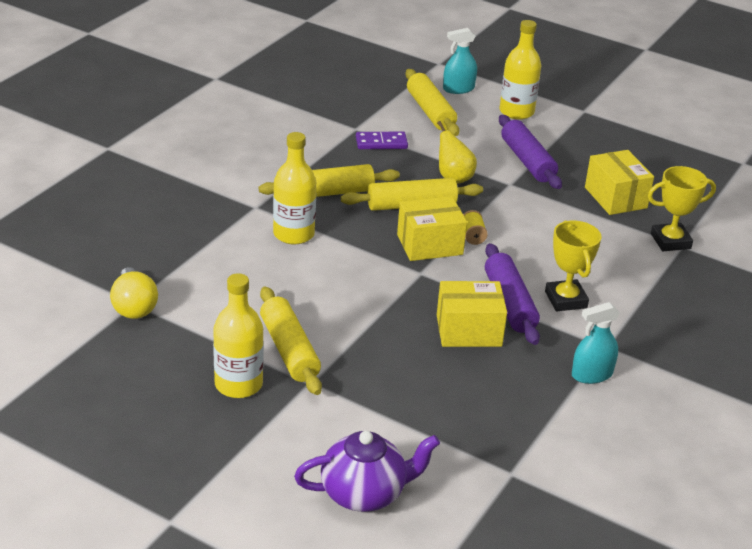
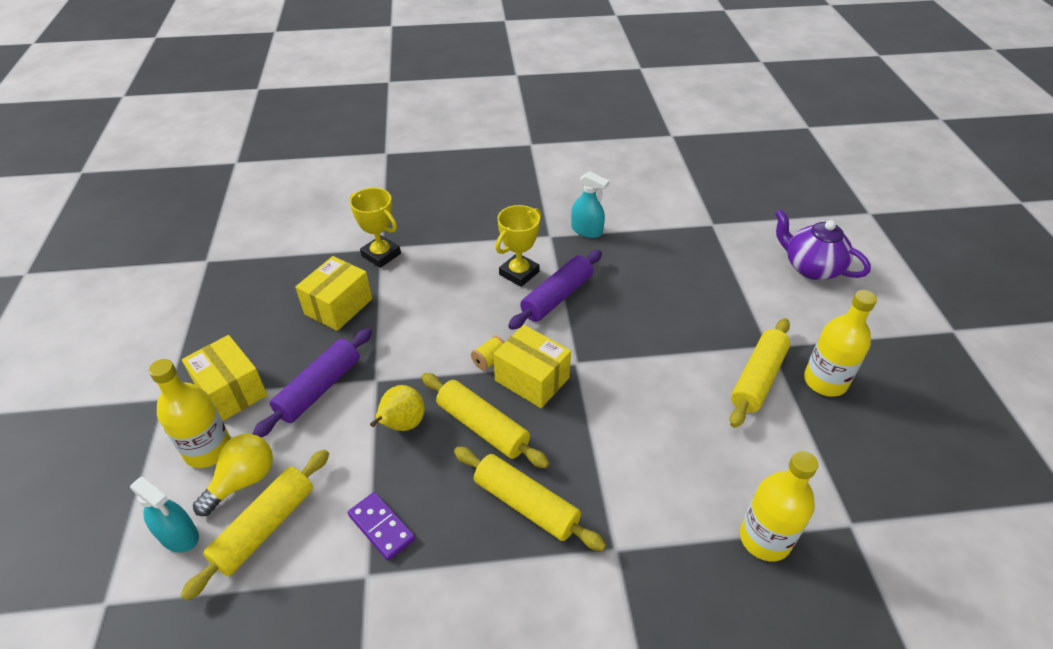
camera: 125 degrees left, 10 degrees up
yellow light bulb [110,267,158,319] -> yellow light bulb moved to [193,434,273,516]
yellow bottle [273,132,316,245] -> yellow bottle moved to [740,451,818,561]
yellow box [437,281,507,347] -> yellow box moved to [182,335,267,421]

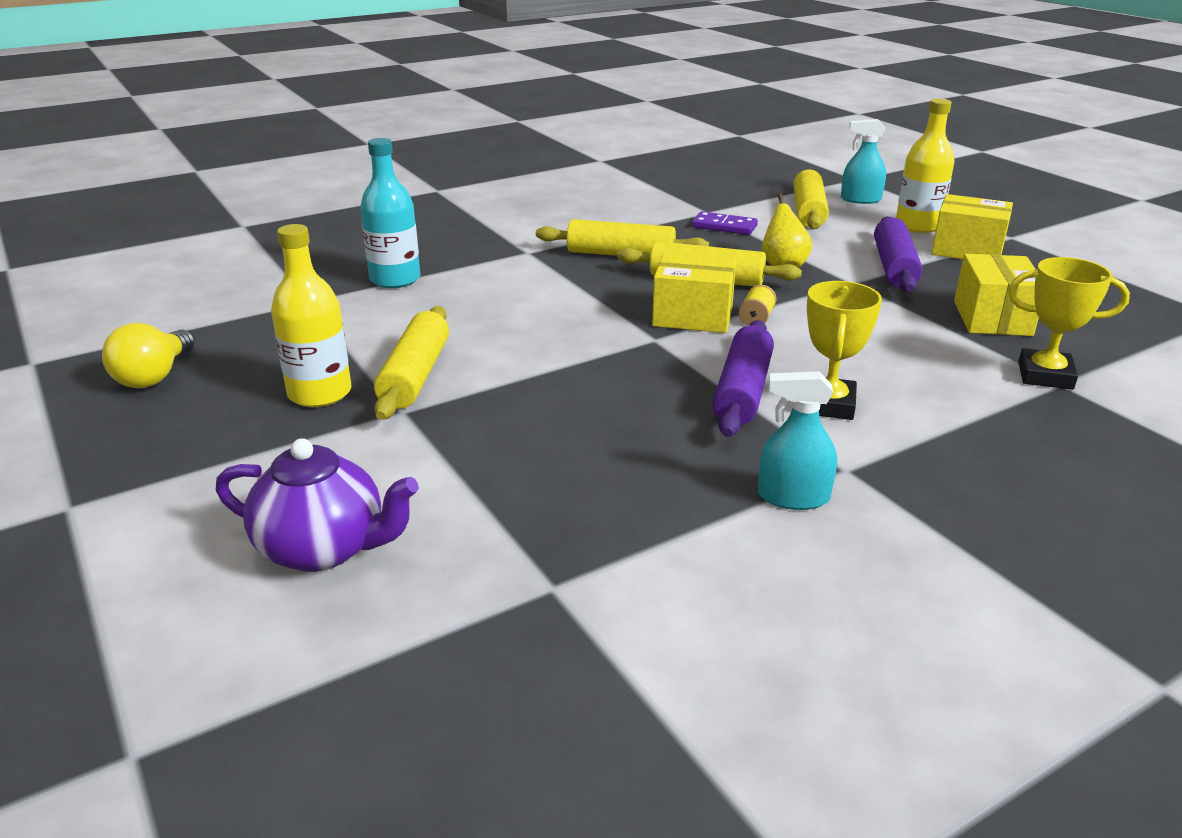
camera: 155 degrees right, 15 degrees down
yellow light bulb [193,434,273,516] -> yellow light bulb moved to [102,323,195,388]
yellow bottle [740,451,818,561] -> turquoise bottle [360,138,420,288]

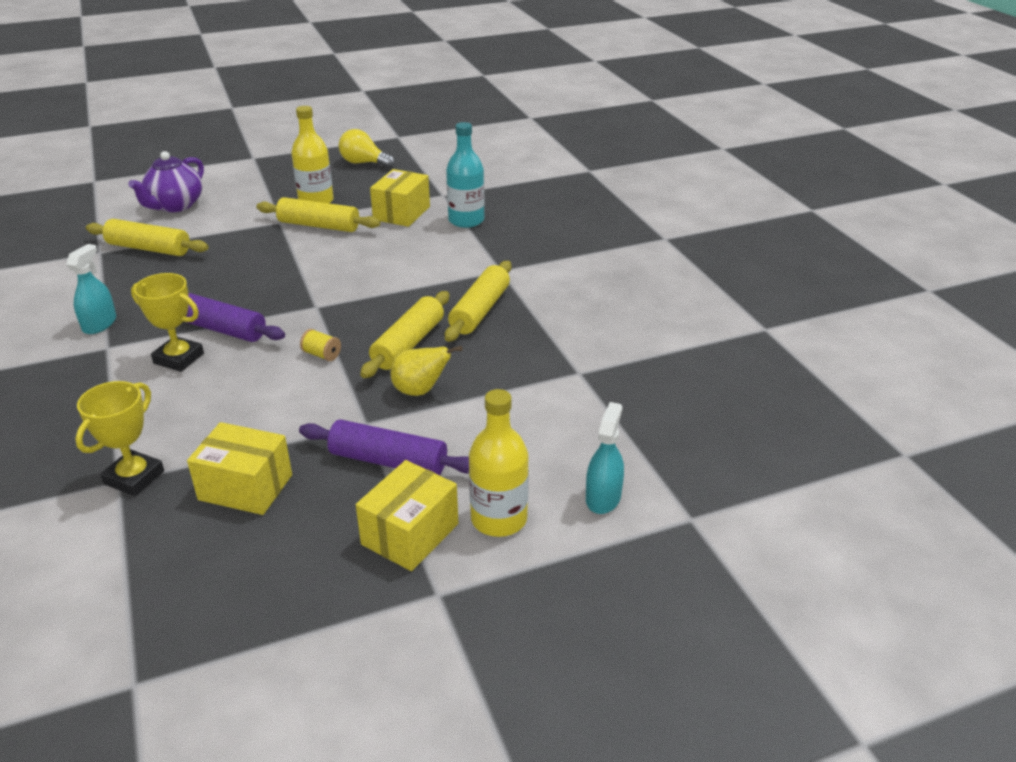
camera: 100 degrees right, 5 degrees up
yellow box [652,253,736,333] -> yellow box moved to [370,169,430,227]
purple domino [692,211,758,235] -> none
yellow rolling pin [794,169,829,229] -> yellow rolling pin moved to [86,219,209,256]

